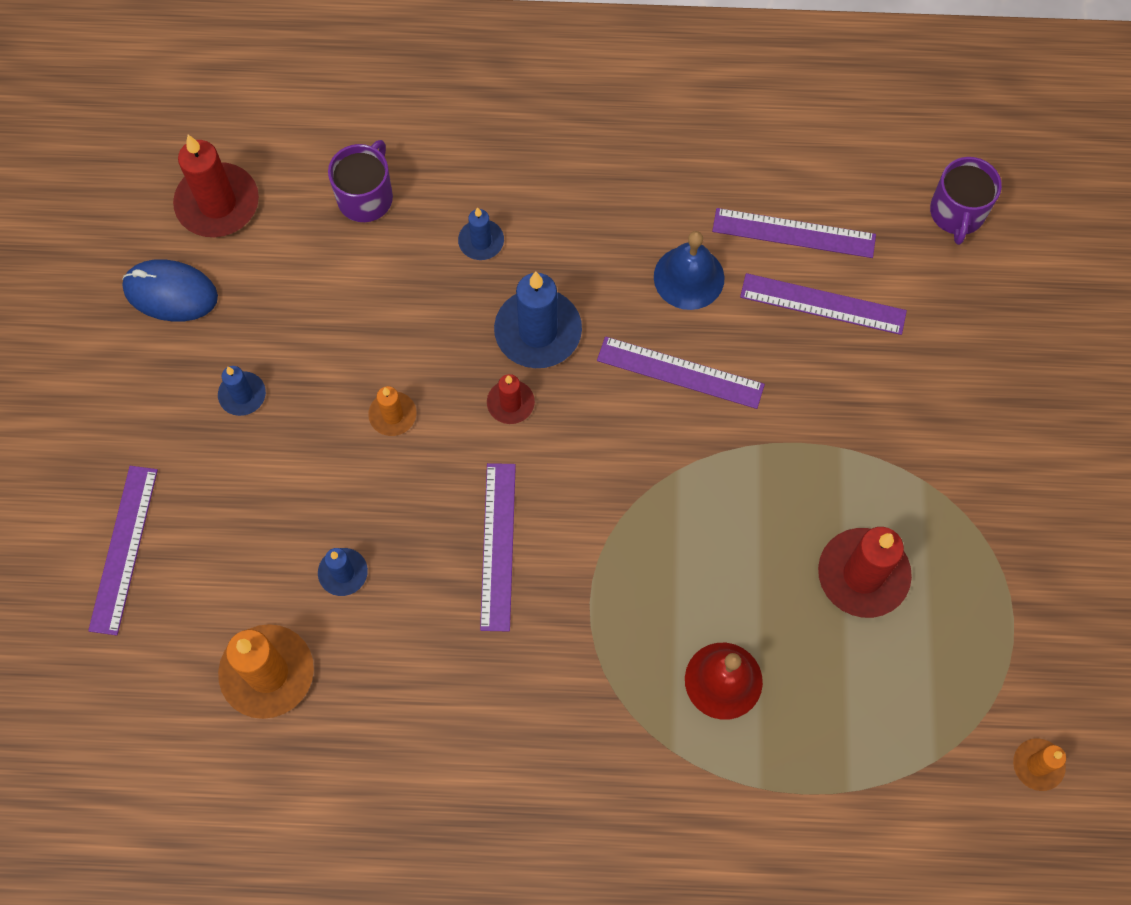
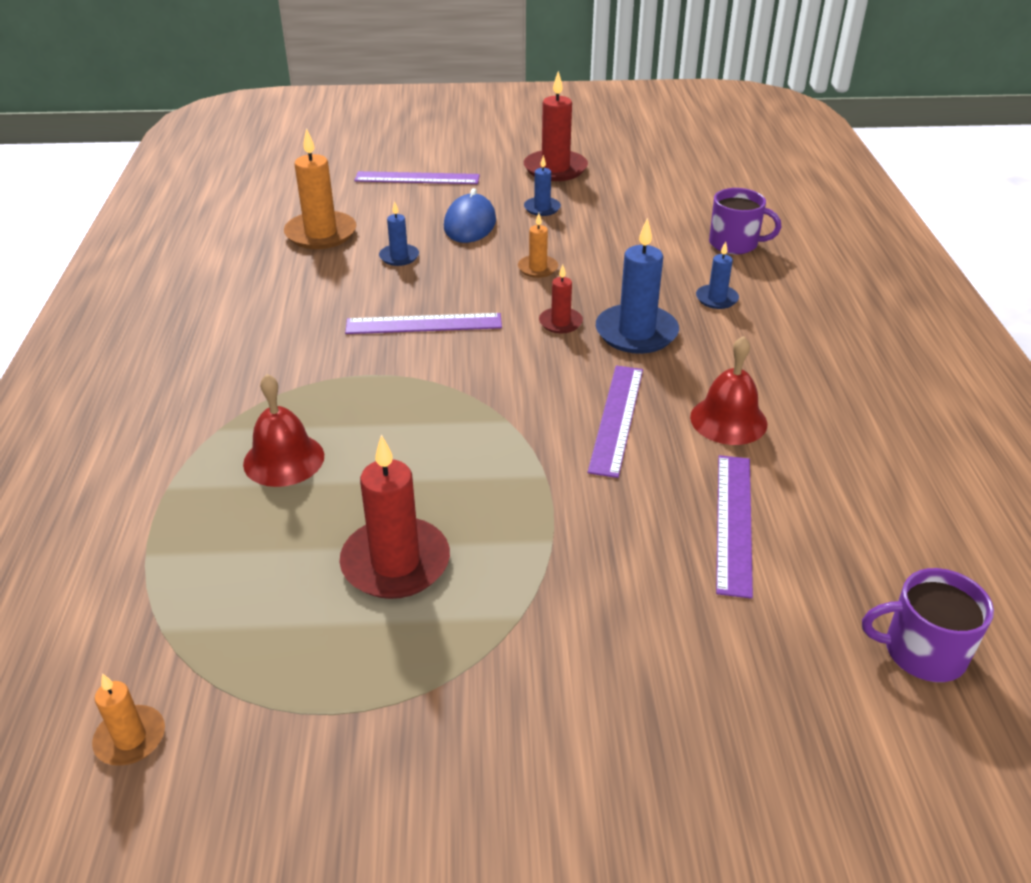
camera: 85 degrees right, 30 degrees down
blue mouse [122,259,218,322] -> blue mouse moved to [444,188,496,243]
red candle [173,135,259,237] -> red candle moved to [524,71,588,181]
blue bell [654,231,725,310] -> red bell [690,336,767,445]
purple ruler [712,208,876,258] -> none

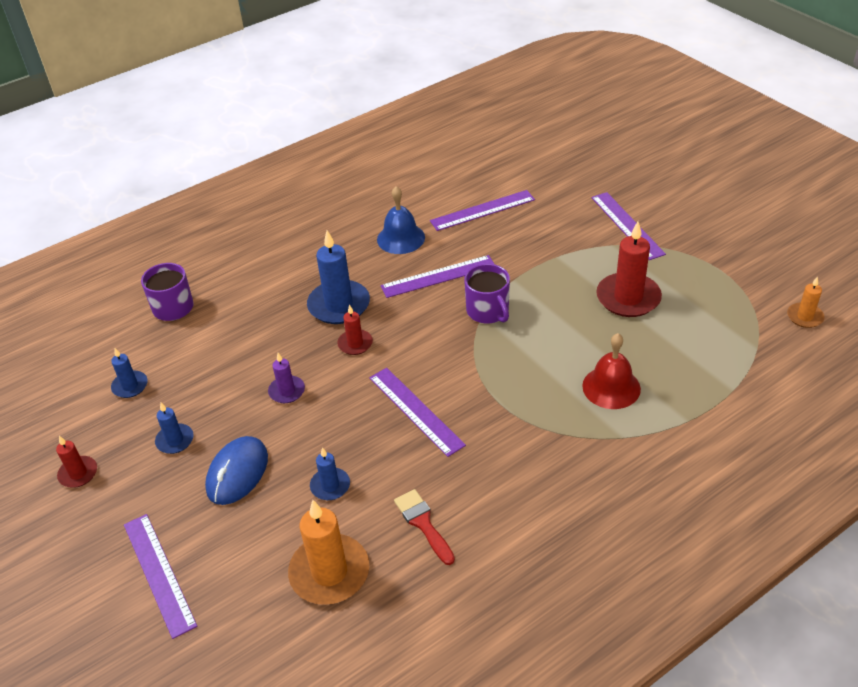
camera: 120 degrees left, 5 degrees up
blue mouse [444,188,496,243] -> blue mouse turned 45 degrees counterclockwise [205,436,268,505]
orange candle [518,213,558,278] -> purple candle [268,353,305,403]
red candle [524,71,588,181] -> red candle [56,436,97,488], size x0.54
red bell [690,336,767,445] -> blue bell [377,186,425,254]
blue candle [696,241,739,309] -> blue candle moved to [111,348,148,398]
purple mug [862,568,994,682] -> purple mug moved to [464,264,510,323]
none -> red brush [394,489,455,565]
none -> purple ruler [591,192,666,260]

